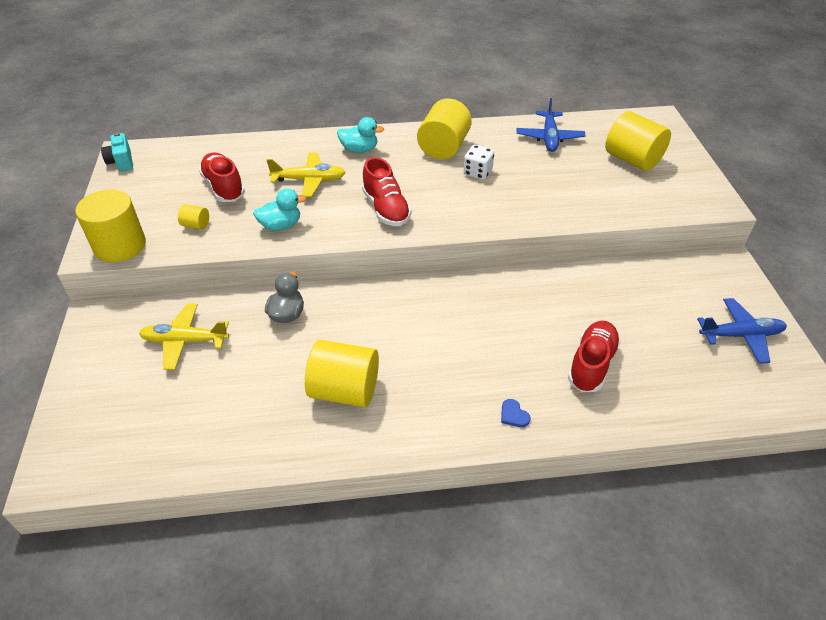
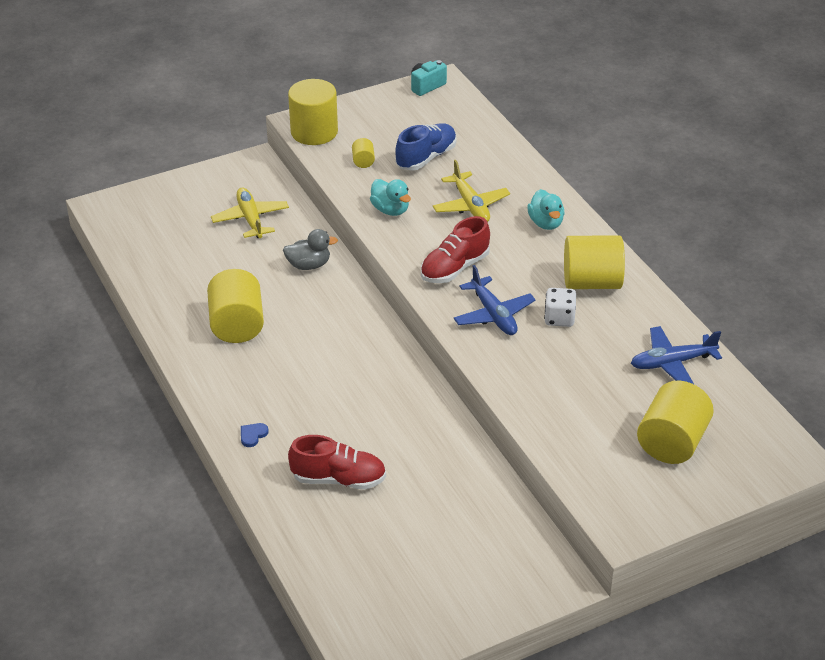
camera: 70 degrees right, 5 degrees down
red shoe [199,152,245,202] -> blue shoe [395,123,457,171]
blue plane [697,298,787,364] -> blue plane moved to [454,265,536,335]

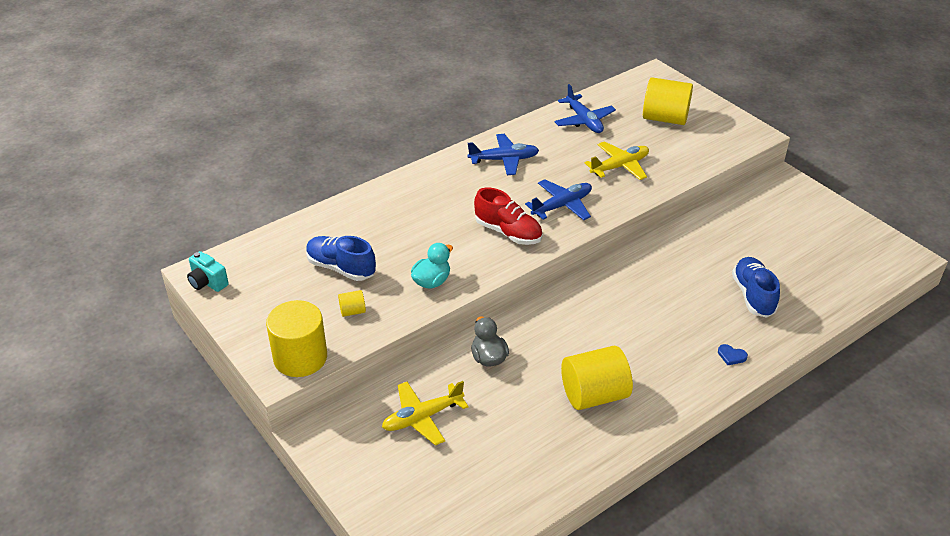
camera: 100 degrees left, 0 degrees up
red shoe [288,435,386,489] -> blue shoe [732,257,780,318]
yellow plane [433,160,510,222] -> yellow plane moved to [585,141,649,180]
turquoise duck [527,189,565,230] -> none
white dice [544,288,576,327] -> none
yellow cylinder [564,235,625,289] -> blue plane [468,134,539,175]

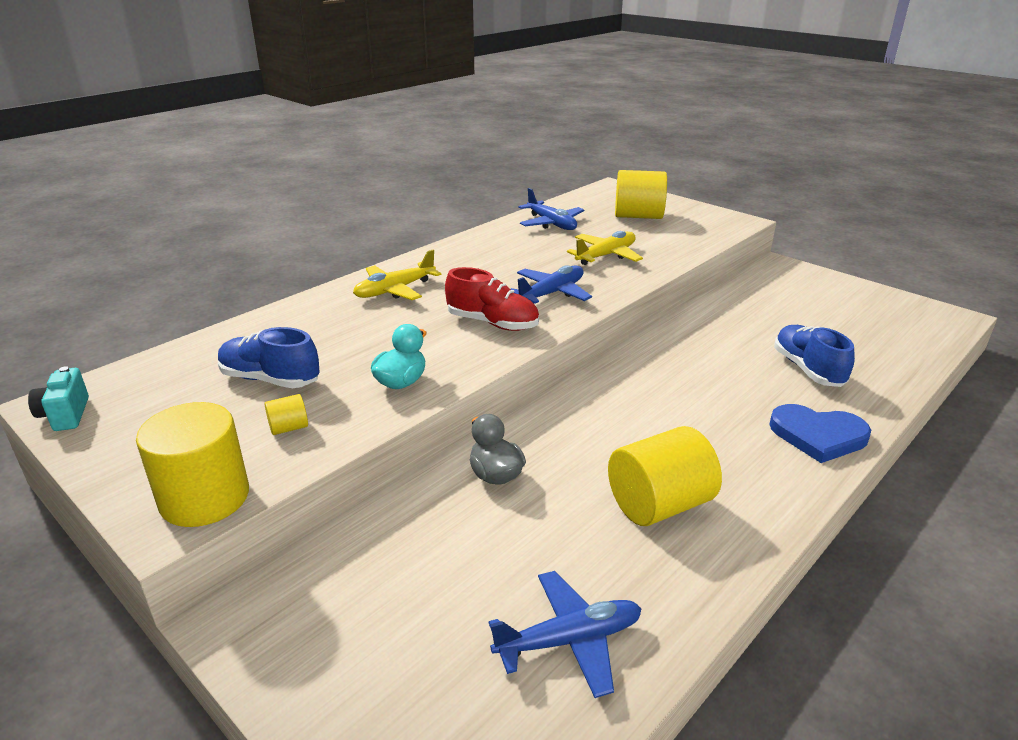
camera: 10 degrees left, 10 degrees down
turquoise camera [187,251,229,292] -> turquoise camera turned 45 degrees clockwise [28,366,89,431]
yellow plane [382,381,469,446] -> yellow plane moved to [353,250,441,300]
blue plane [468,134,539,175] -> blue plane moved to [489,571,641,698]
blue heart [718,344,748,365] -> blue heart [769,404,871,463], size x2.36

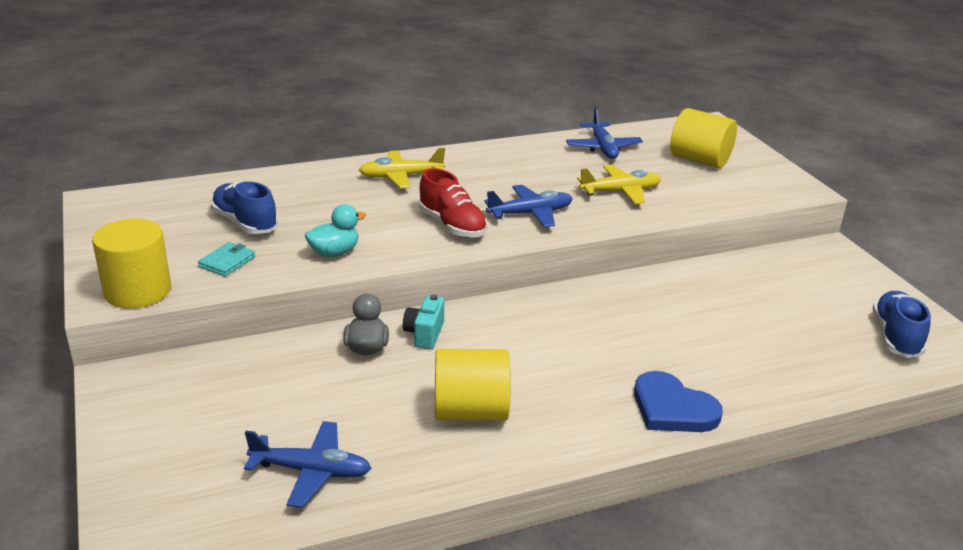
camera: 25 degrees right, 0 degrees up
turquoise camera [28,366,89,431] -> turquoise camera moved to [403,294,444,349]
yellow cylinder [265,394,308,435] -> turquoise wallet [198,242,255,276]
blue shoe [774,325,855,387] -> blue shoe moved to [873,291,931,358]

